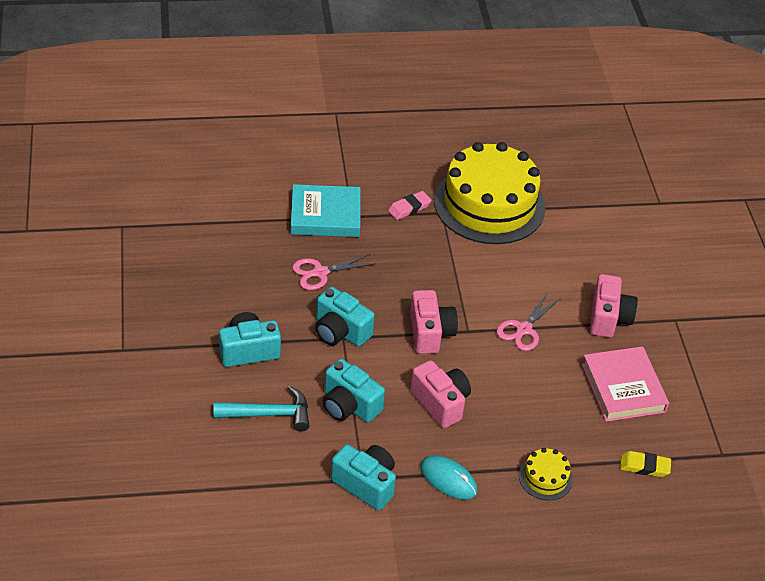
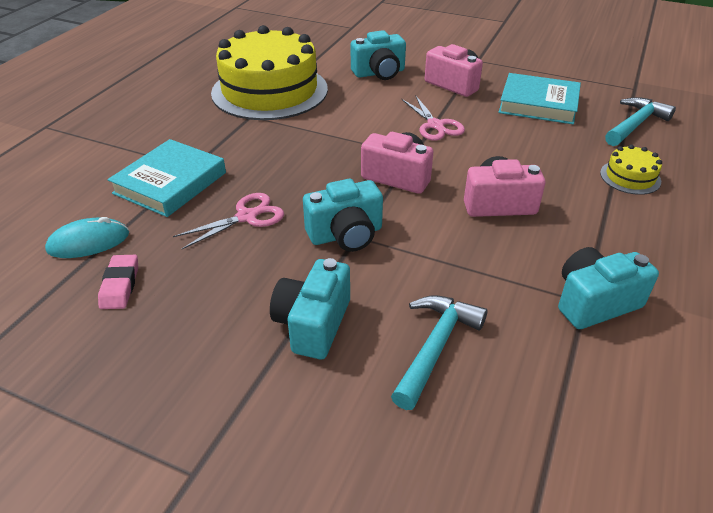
camera: 55 degrees left, 5 degrees down
pink scissors [292,254,376,290] -> pink scissors turned 135 degrees counterclockwise [173,193,284,249]
turquoise camera [323,359,385,422] -> turquoise camera moved to [351,30,406,80]
pink eraser [388,191,432,220] -> pink eraser moved to [98,255,138,309]
turquoise mouse [420,455,477,499] -> turquoise mouse moved to [45,217,129,258]
pink book [582,346,669,422] -> turquoise book [498,73,581,124]
yellow eraser [620,451,671,477] -> turquoise hammer [605,97,676,146]

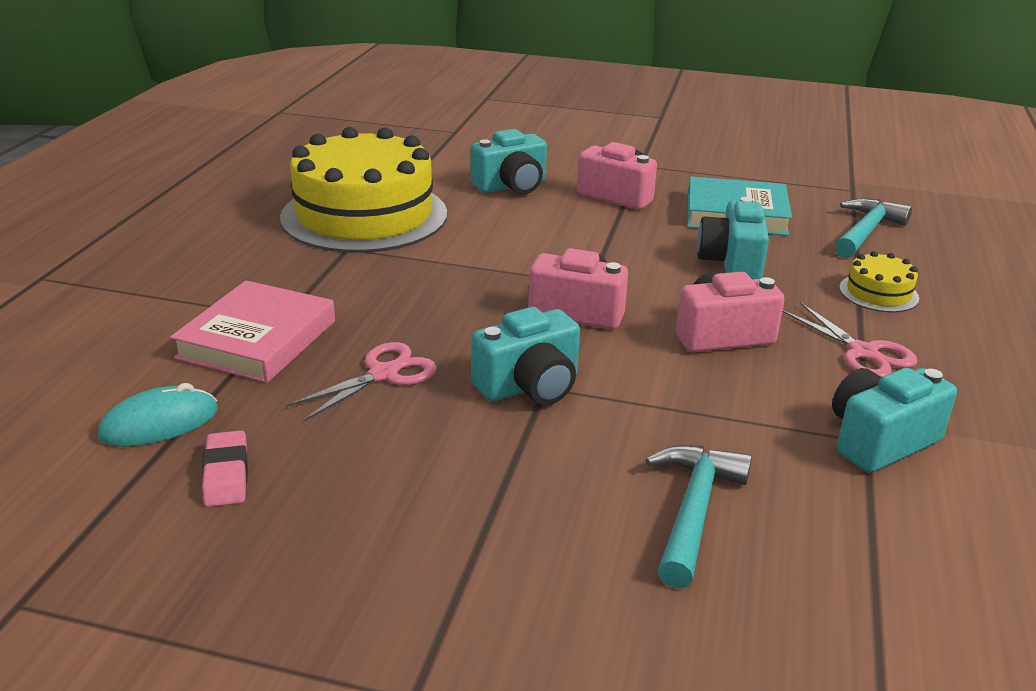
camera: 10 degrees left, 10 degrees down
turquoise book [108,139,226,217] -> pink book [170,280,335,383]
turquoise camera [270,258,350,359] -> turquoise camera moved to [697,197,769,279]
pink scissors [401,95,465,141] -> pink scissors moved to [782,303,917,377]

